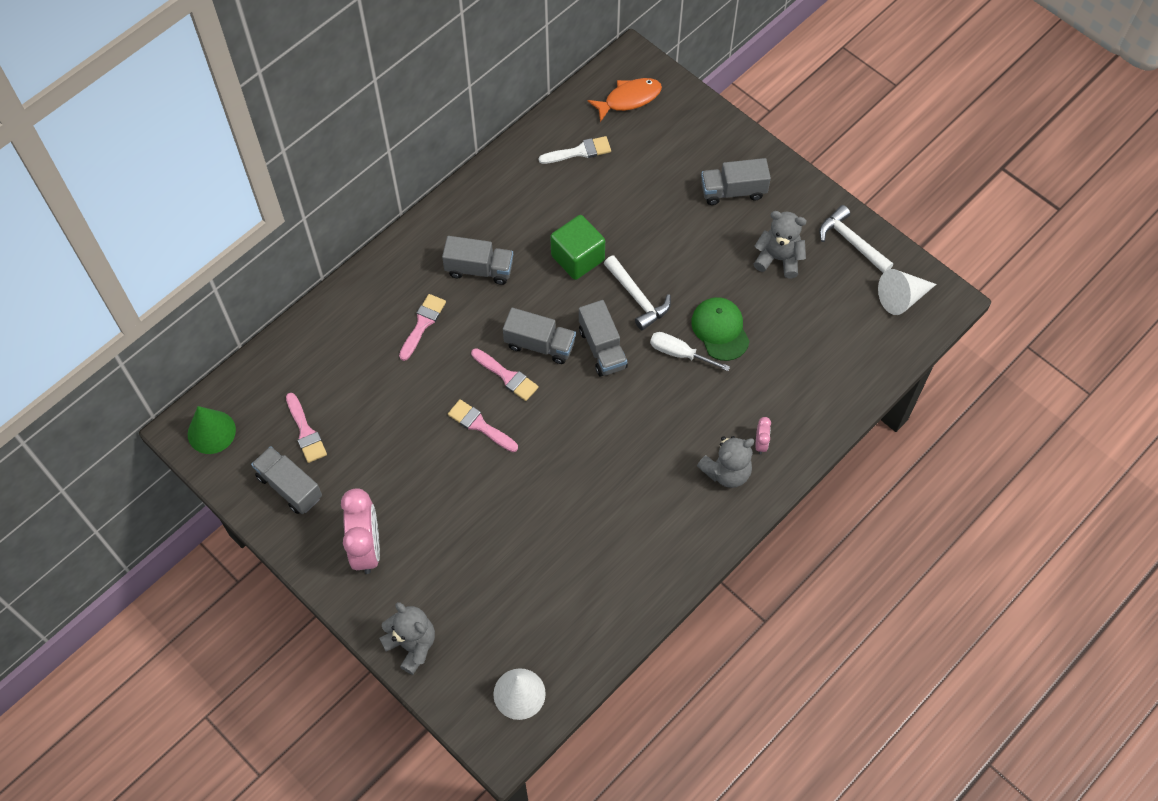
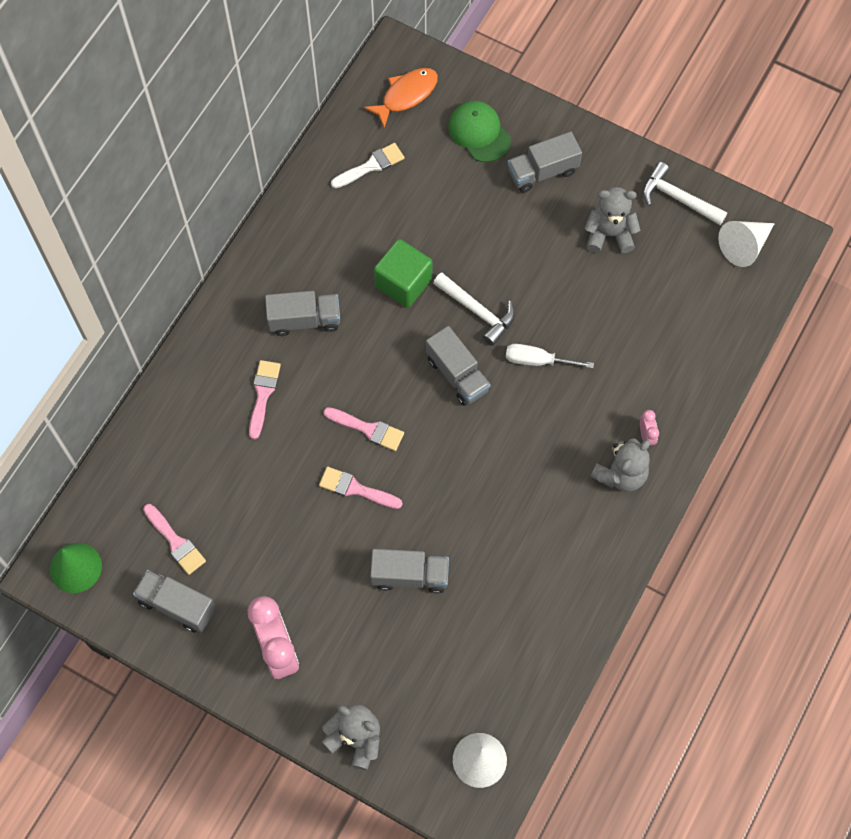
camera: 15 degrees left, 5 degrees up
grey truck [503,308,576,364] -> grey truck moved to [370,549,449,594]
green cap [691,297,750,361] -> green cap moved to [448,101,511,162]

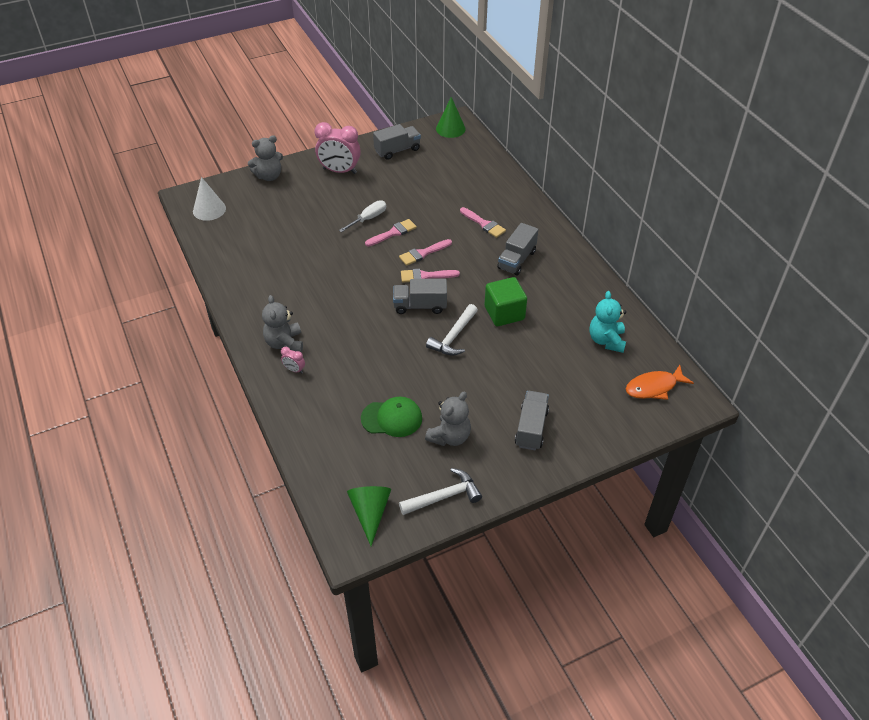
camera: 125 degrees right, 20 degrees down
pink brush [143,504,206,575] -> pink brush moved to [401,269,460,282]
white brush [331,143,405,188] -> turquoise teddy bear [590,291,626,353]
orange fish [364,68,438,128] -> orange fish turned 75 degrees clockwise [626,365,694,400]
grey truck [370,549,449,594] -> none
white hammer [433,272,515,346] -> white hammer turned 45 degrees counterclockwise [426,304,478,355]
green cap [448,101,511,162] -> green cap moved to [361,397,422,437]
white screwdriver [506,344,594,368] -> white screwdriver moved to [339,200,386,232]
white cone [718,221,775,267] -> green cone [347,486,391,546]

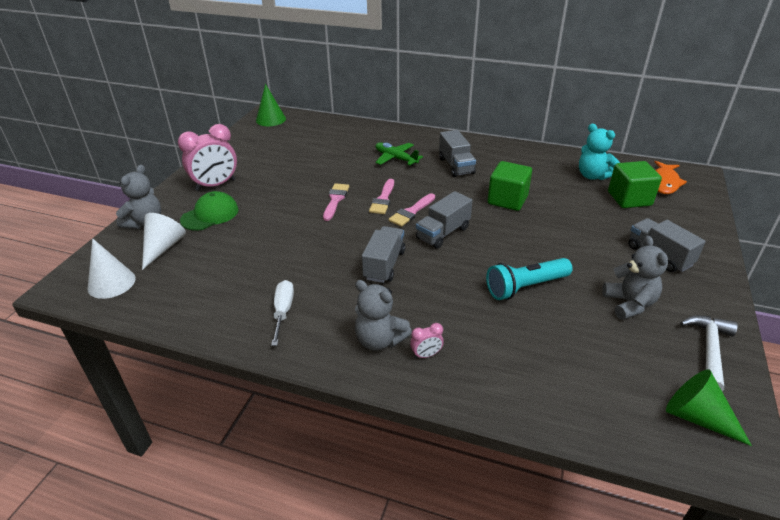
camera: 45 degrees left, 10 degrees down
white screwdriver [339,200,386,232] -> white screwdriver moved to [271,280,294,346]
green cap [361,397,422,437] -> green cap moved to [180,191,238,231]
grey truck [373,124,421,160] -> grey truck moved to [362,226,406,283]
white hammer [426,304,478,355] -> none
pink brush [460,207,506,238] -> green plane [375,142,423,166]
none -> white cone [142,213,186,270]
none -> turquoise flashlight [486,258,573,300]
none -> green cube [608,161,662,208]

